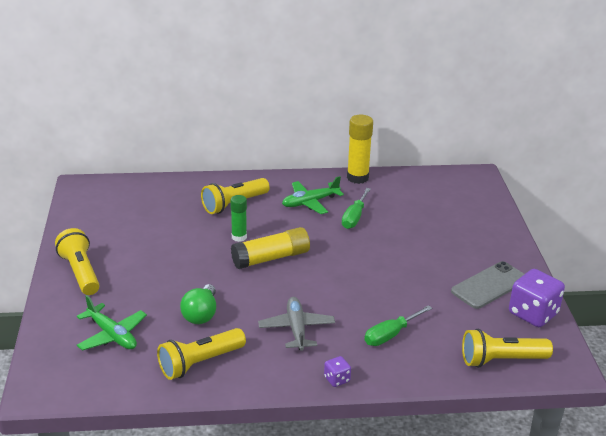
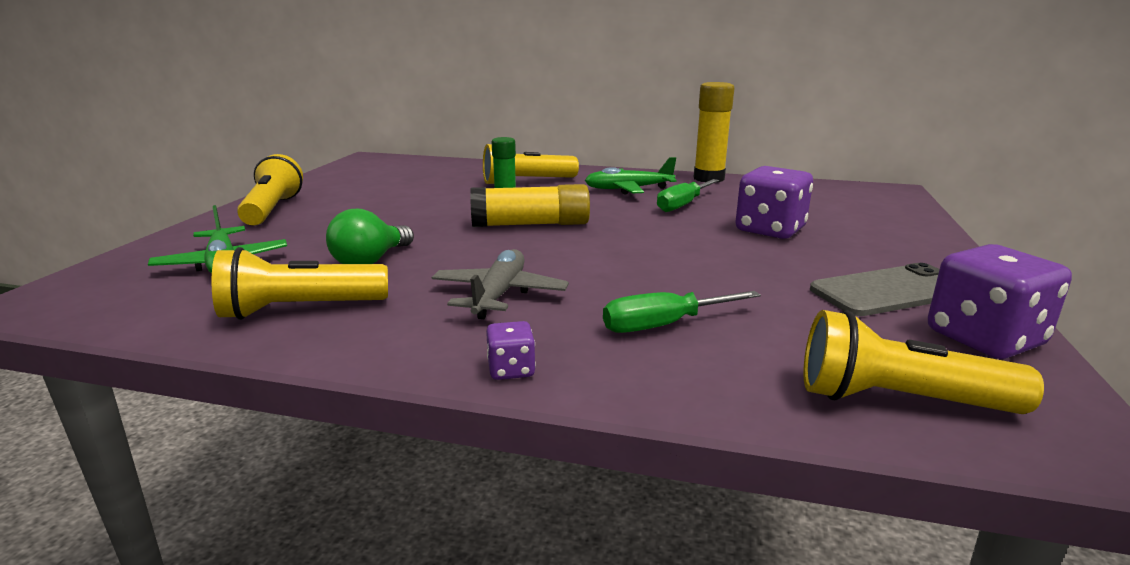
camera: 20 degrees right, 10 degrees down
none -> purple dice [735,166,813,239]

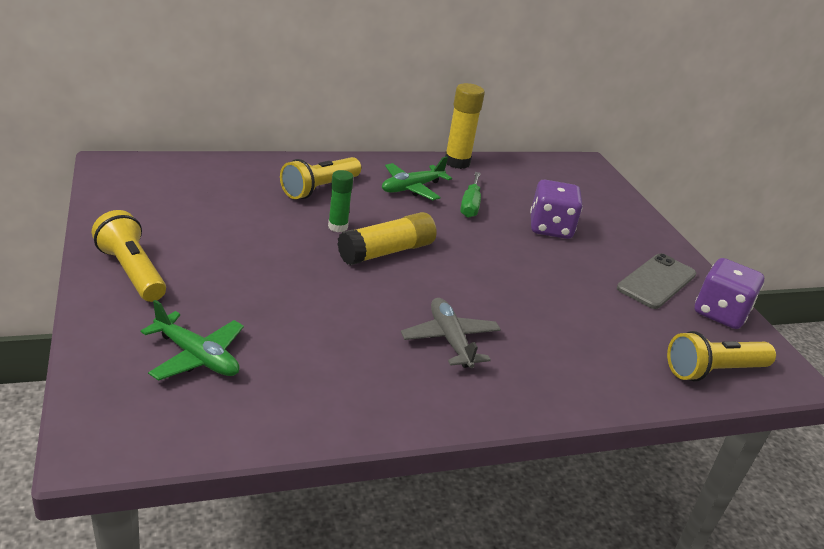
camera: 35 degrees left, 10 degrees up
yellow flashlight [212,247,388,320] -> none
green light bulb [326,209,414,264] -> none
purple dice [486,321,536,380] -> none
green screwdriver [603,291,761,333] -> none

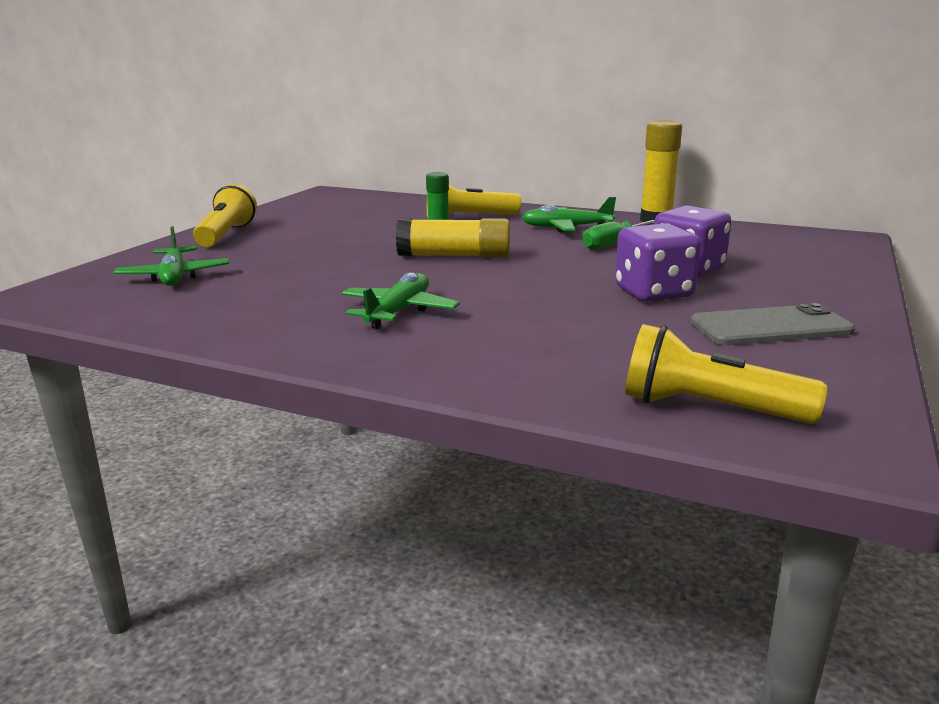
camera: 45 degrees right, 10 degrees down
grey plane [401,298,501,368] -> green plane [342,272,460,329]
purple dice [695,258,764,329] -> purple dice moved to [615,223,701,301]

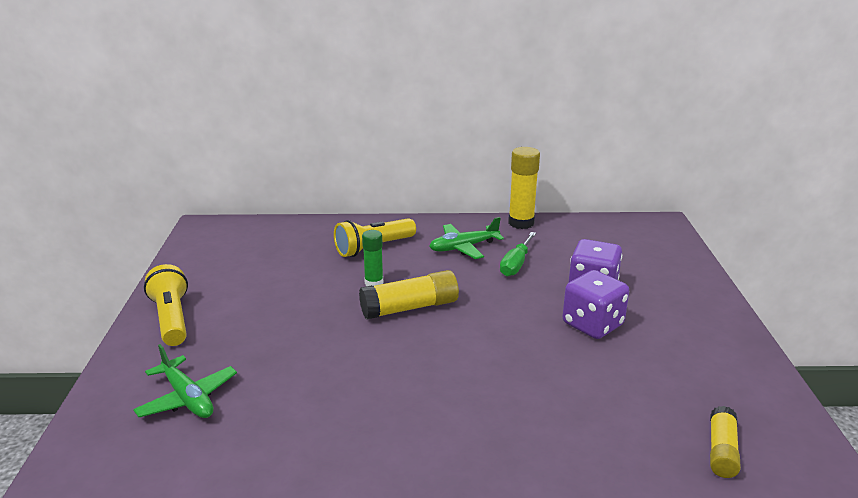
camera: 25 degrees left, 5 degrees up
green plane [342,272,460,329] -> none
yellow flashlight [625,324,827,424] -> yellow glue stick [710,406,741,478]
grey phone [690,303,855,345] -> none

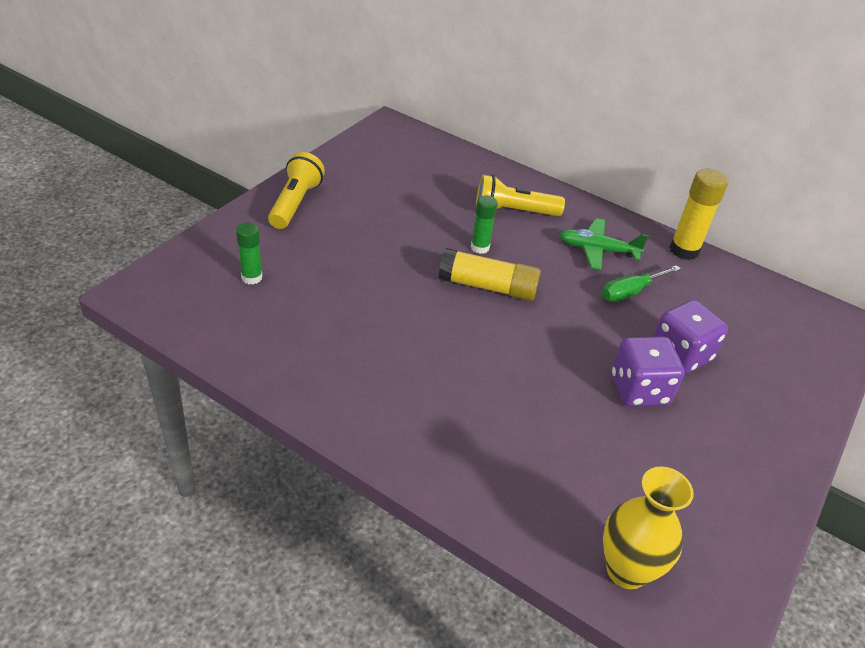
camera: 30 degrees right, 15 degrees up
green plane [133,344,237,418] -> green glue stick [236,223,262,284]
yellow glue stick [710,406,741,478] -> yellow vase [603,466,694,589]

